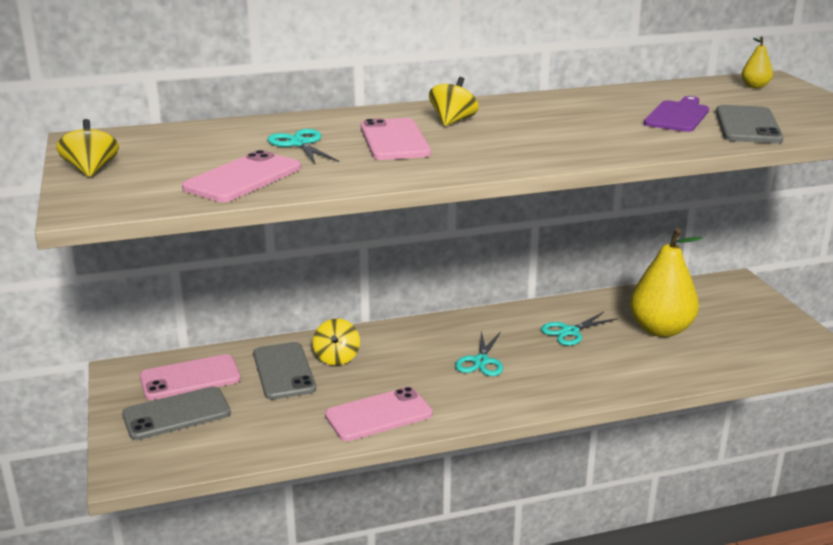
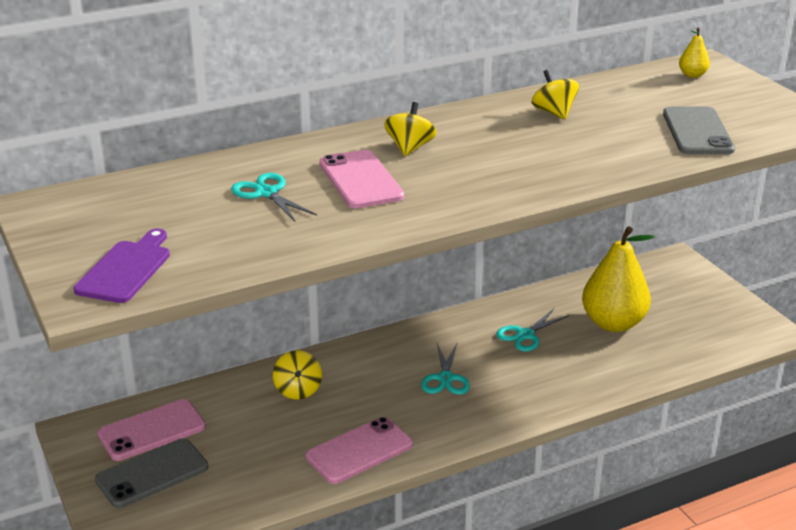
camera: 10 degrees left, 5 degrees up
yellow spinning top [56,119,119,177] -> yellow spinning top moved to [531,70,579,119]
pink phone [182,150,301,202] -> none
grey phone [253,342,316,400] -> none
purple cutting board [644,96,709,132] -> purple cutting board moved to [73,229,170,303]

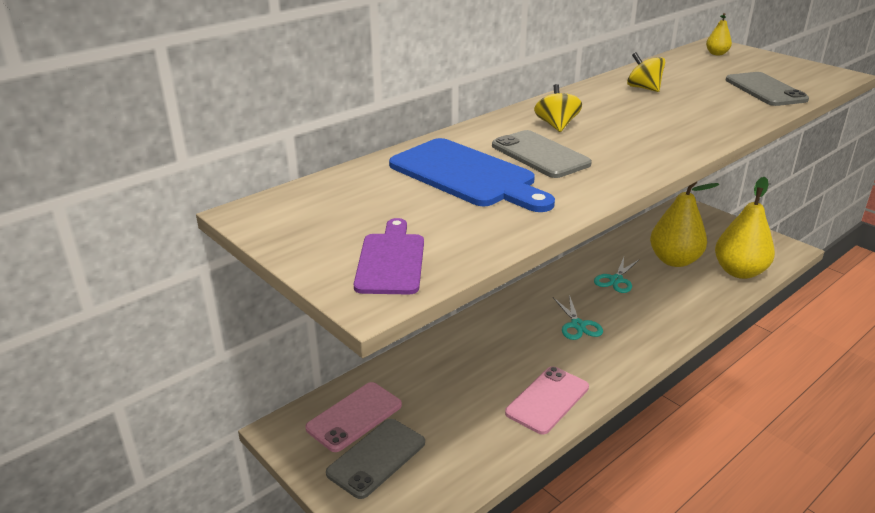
camera: 15 degrees left, 0 degrees up
turquoise scissors [231,173,317,221] -> blue cutting board [389,138,555,212]
yellow spinning top [273,350,322,399] -> none
pink phone [319,150,404,208] -> grey phone [492,130,592,178]
none -> yellow pear [715,177,775,279]

